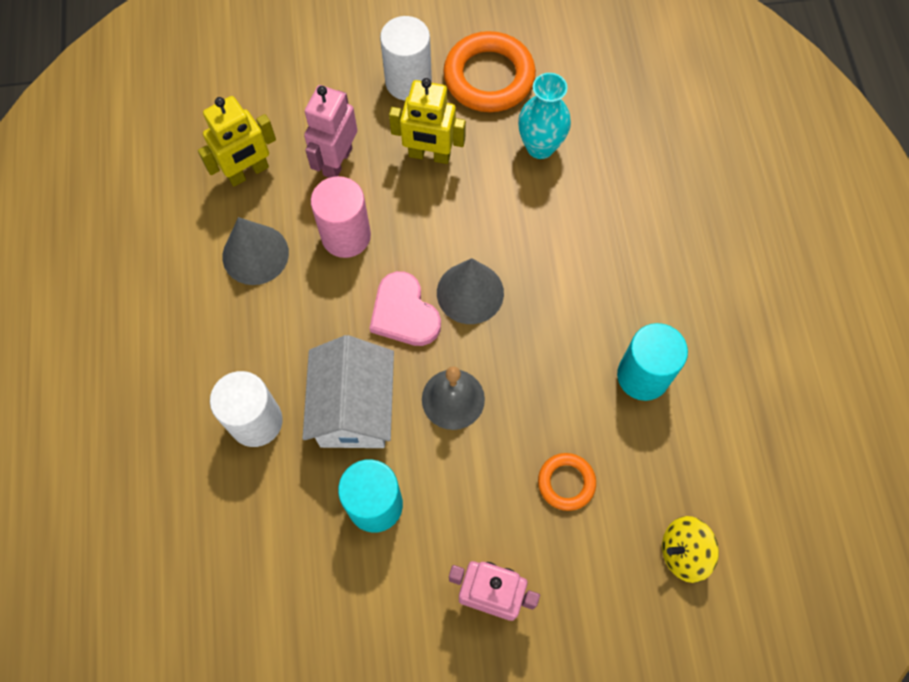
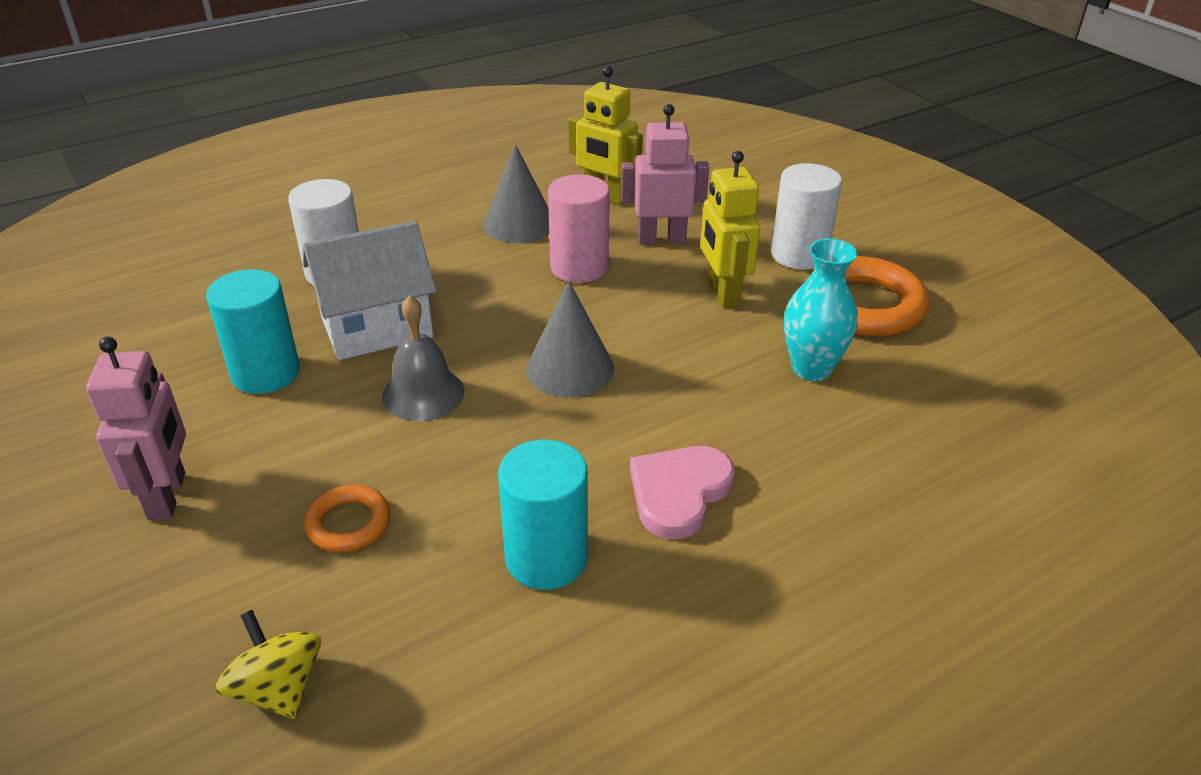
camera: 65 degrees right, 30 degrees down
pink heart [370,271,441,346] -> pink heart moved to [630,446,735,539]

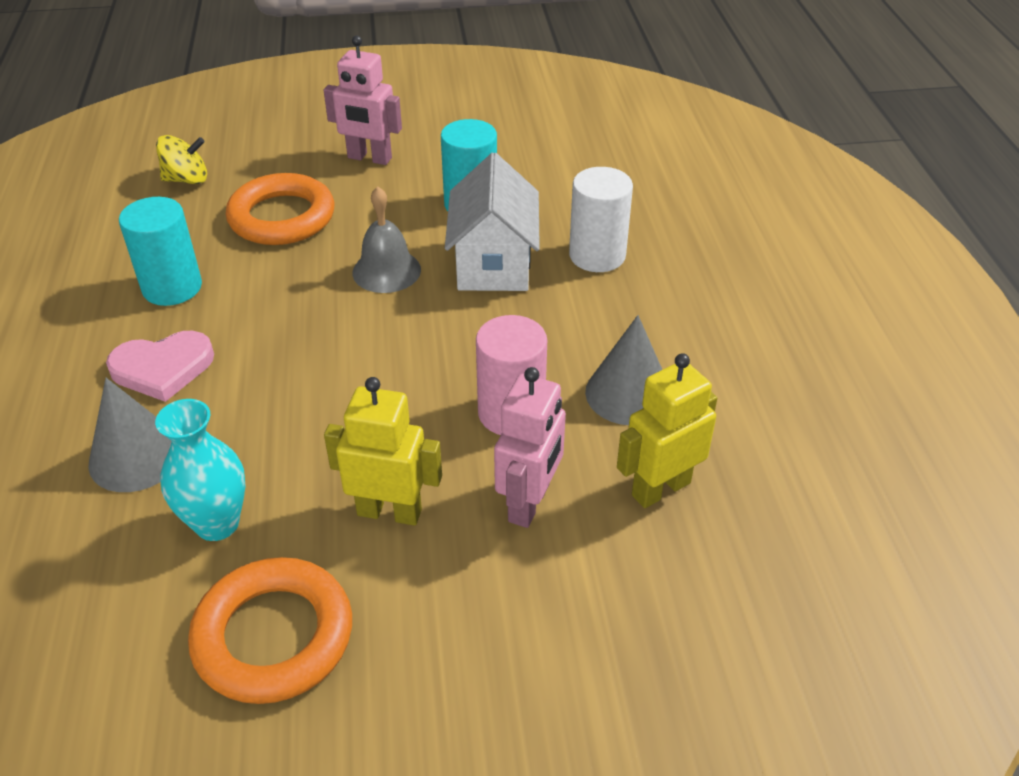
camera: 115 degrees right, 5 degrees up
orange ring [304,485,390,552] -> orange ring [226,173,334,245], size x1.86
grey cone [526,281,614,397] -> grey cone moved to [88,378,172,492]
pink heart [630,446,735,539] -> pink heart turned 105 degrees clockwise [106,331,214,402]
white cylinder [771,163,842,270] -> none

